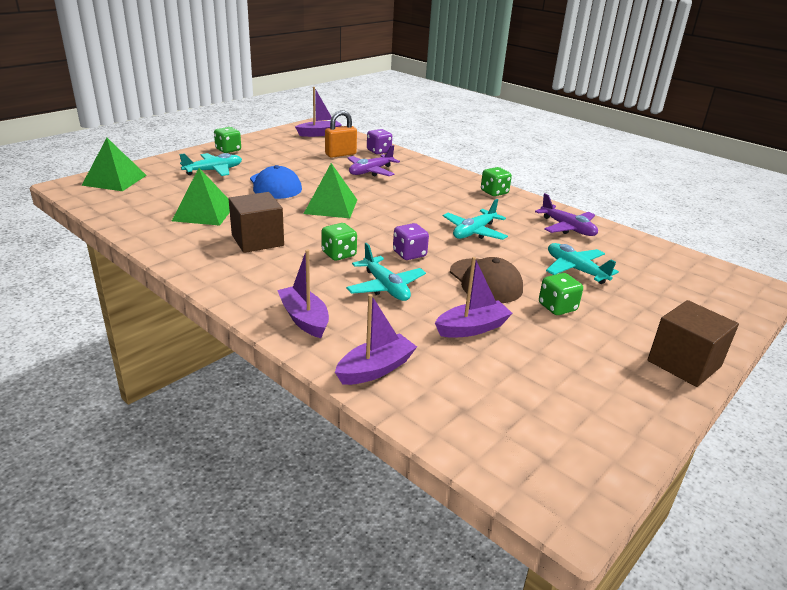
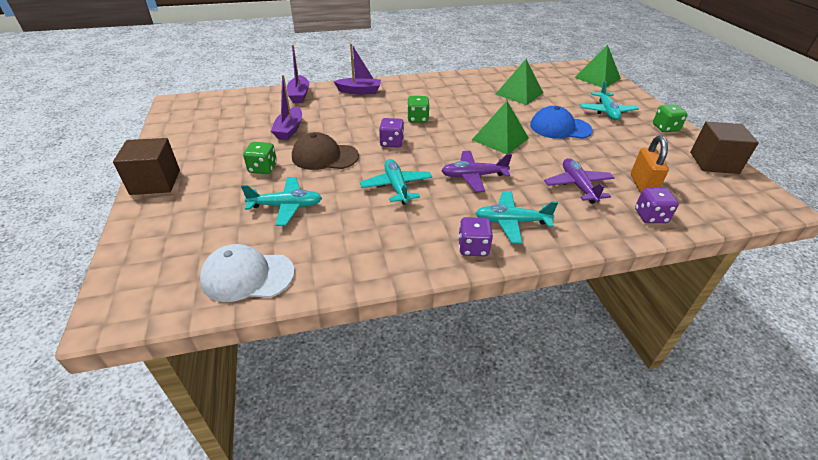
camera: 125 degrees right, 10 degrees up
brown cube [228,192,284,253] -> brown cube moved to [690,122,759,174]
purple boat [295,87,342,137] -> none
turquoise plane [346,243,426,301] -> turquoise plane moved to [475,191,558,244]
green dice [481,167,512,196] -> purple dice [458,217,493,256]
purple plane [535,193,598,236] -> purple plane moved to [441,151,512,192]
none -> white cap [200,244,295,302]

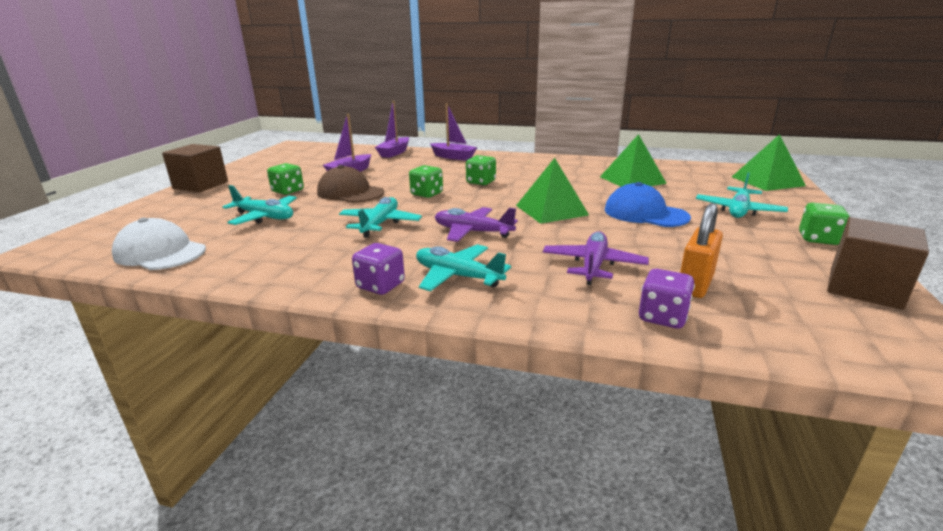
camera: 30 degrees right, 15 degrees down
purple dice [379,118,404,148] -> green dice [409,165,443,198]

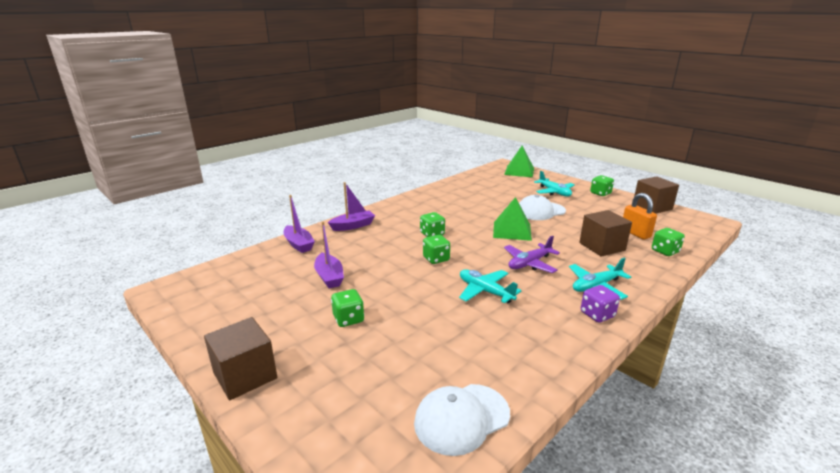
camera: 60 degrees left, 0 degrees up
turquoise plane [222,185,297,225] -> none
brown cap [317,165,384,203] -> none
purple plane [543,231,649,285] -> brown cube [579,210,632,257]
green pyramid [600,134,667,187] -> none
blue cap [605,182,691,227] -> white cap [519,195,566,220]
purple dice [639,269,695,329] -> green dice [652,228,685,256]

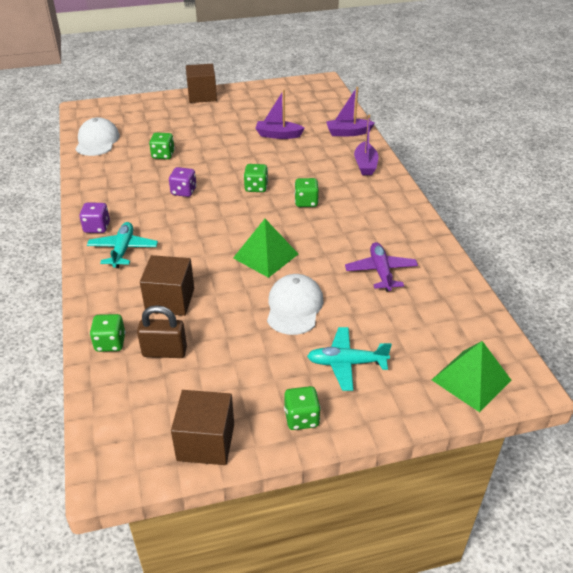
camera: 120 degrees right, 15 degrees up
green dice [331,289,364,327] -> green dice moved to [149,132,175,159]
turquoise plane [459,269,522,303] -> purple dice [169,167,197,197]
purple plane [504,236,560,273] -> purple plane moved to [345,242,418,292]
orange padlock [623,193,657,239] -> brown padlock [137,305,187,358]

